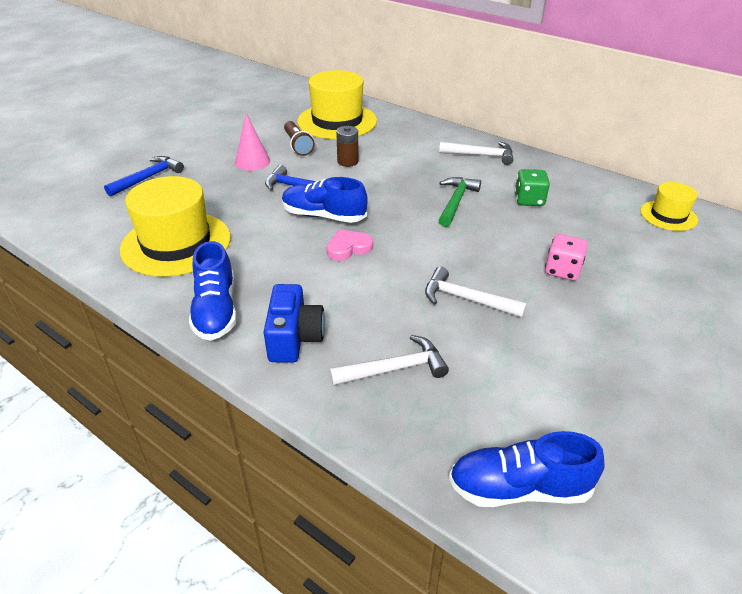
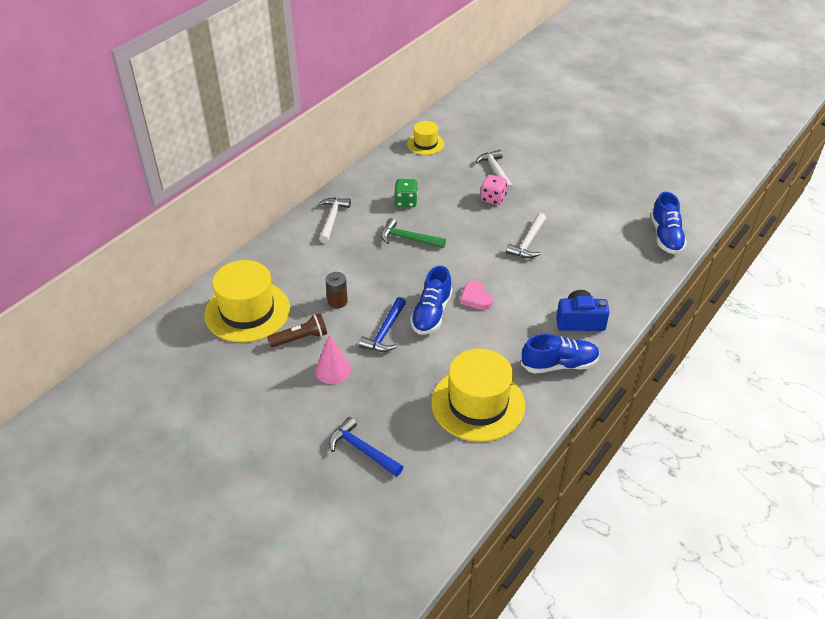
camera: 90 degrees left, 5 degrees up
white hammer [329,335,449,386] -> white hammer moved to [475,150,513,192]

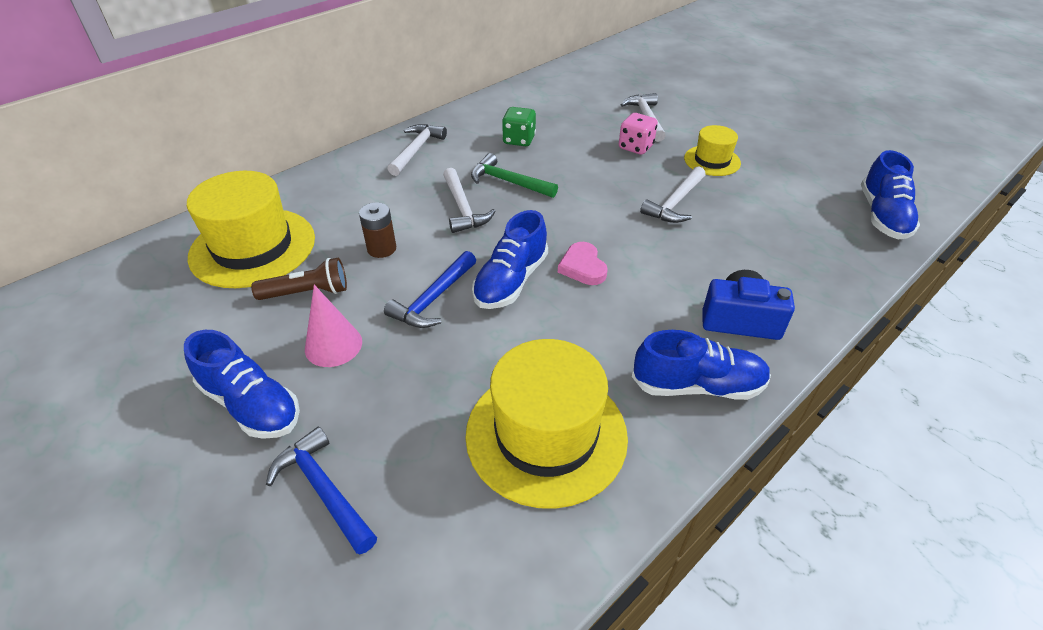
camera: 10 degrees right, 0 degrees up
yellow hat [407,121,444,155] -> yellow hat moved to [684,125,741,176]
none -> blue shoe [184,330,300,439]
none -> white hammer [443,168,496,233]

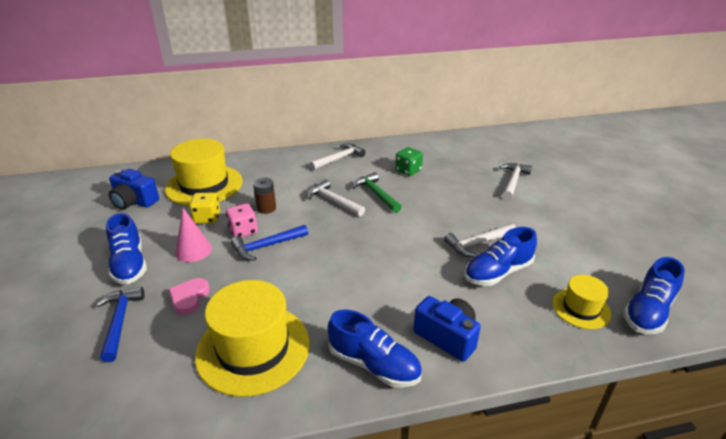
camera: 30 degrees right, 10 degrees down
brown flashlight [251,258,347,300] -> yellow dice [189,193,220,224]
white hammer [443,168,496,233] -> white hammer turned 120 degrees clockwise [307,179,365,216]
blue shoe [472,210,548,309] -> blue shoe moved to [465,227,537,286]
pink heart [558,242,608,285] -> pink heart moved to [169,278,210,315]
pink dice [619,113,658,155] -> pink dice moved to [226,203,258,238]
yellow hat [684,125,741,176] -> yellow hat moved to [552,275,611,329]
none -> blue camera [109,169,159,210]

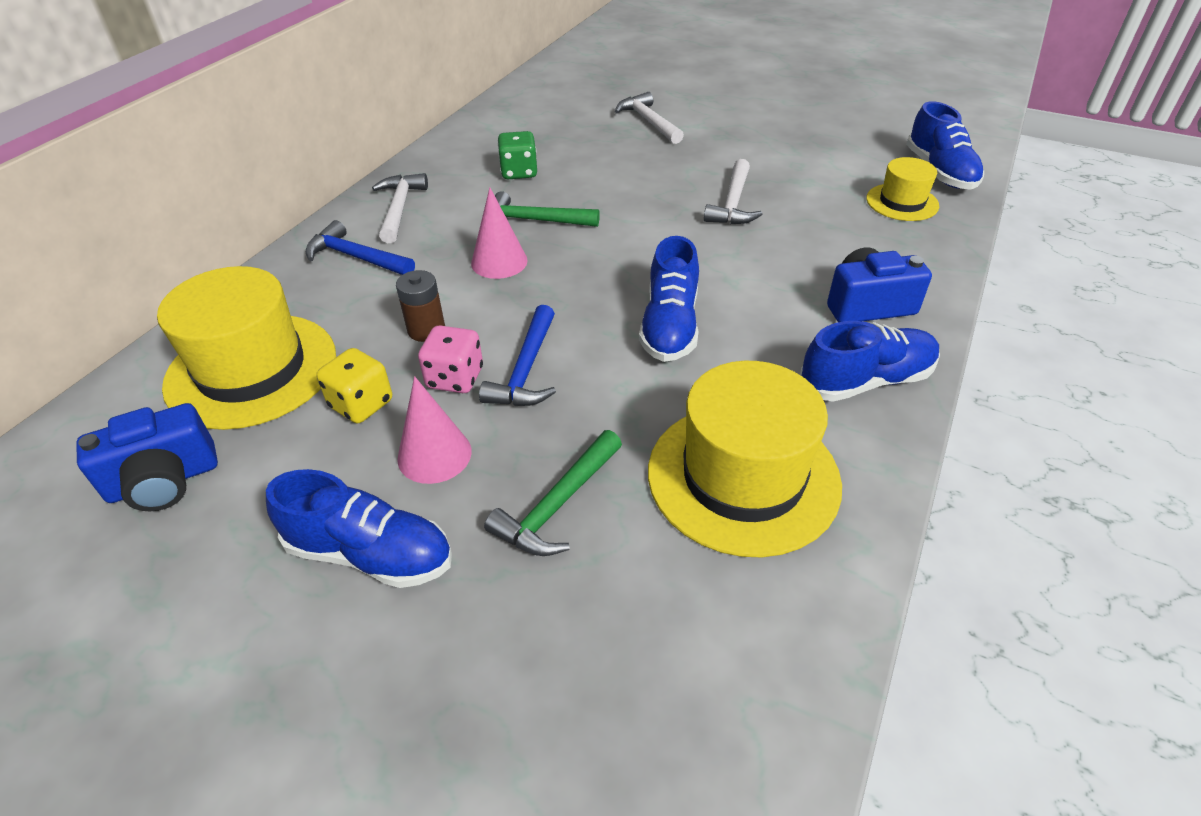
camera: 50 degrees left, 10 degrees up
blue hammer [96,287,144,362] -> blue hammer moved to [306,220,415,275]
pink heart [169,278,210,315] -> green hammer [484,430,622,556]
white hammer [307,179,365,216] -> pink cone [471,187,528,279]
blue shoe [465,227,537,286] -> blue shoe moved to [639,236,699,362]

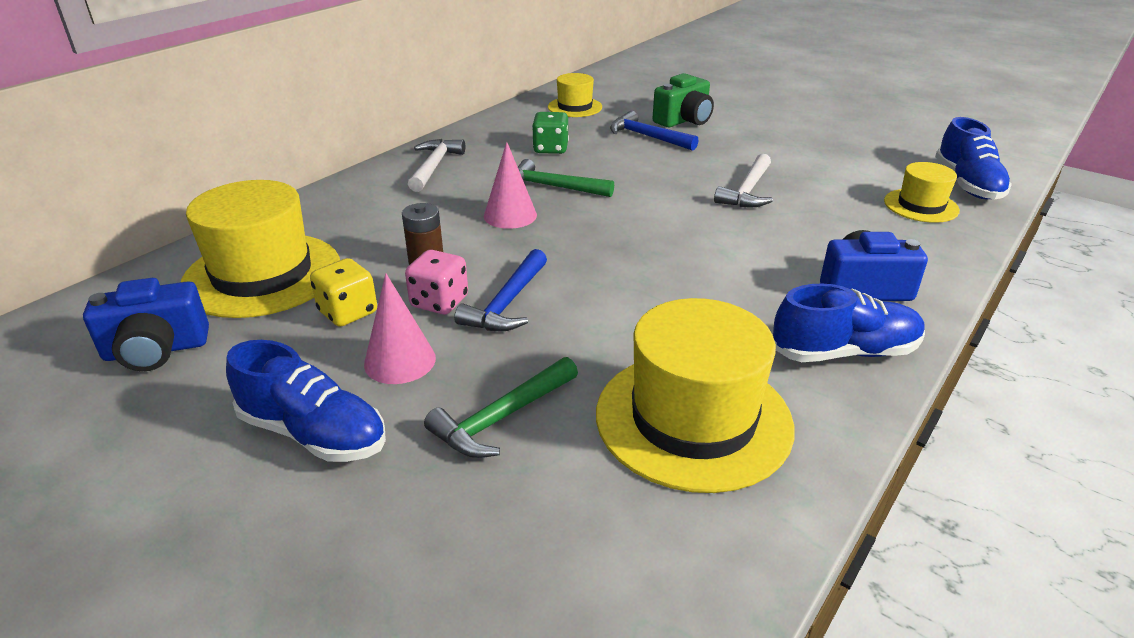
camera: 10 degrees right, 10 degrees down
blue hammer [306,220,415,275] -> blue hammer moved to [610,111,698,151]
white hammer [615,92,684,144] -> green camera [652,73,714,127]
blue shoe [639,236,699,362] -> none
none -> yellow hat [548,73,602,117]

